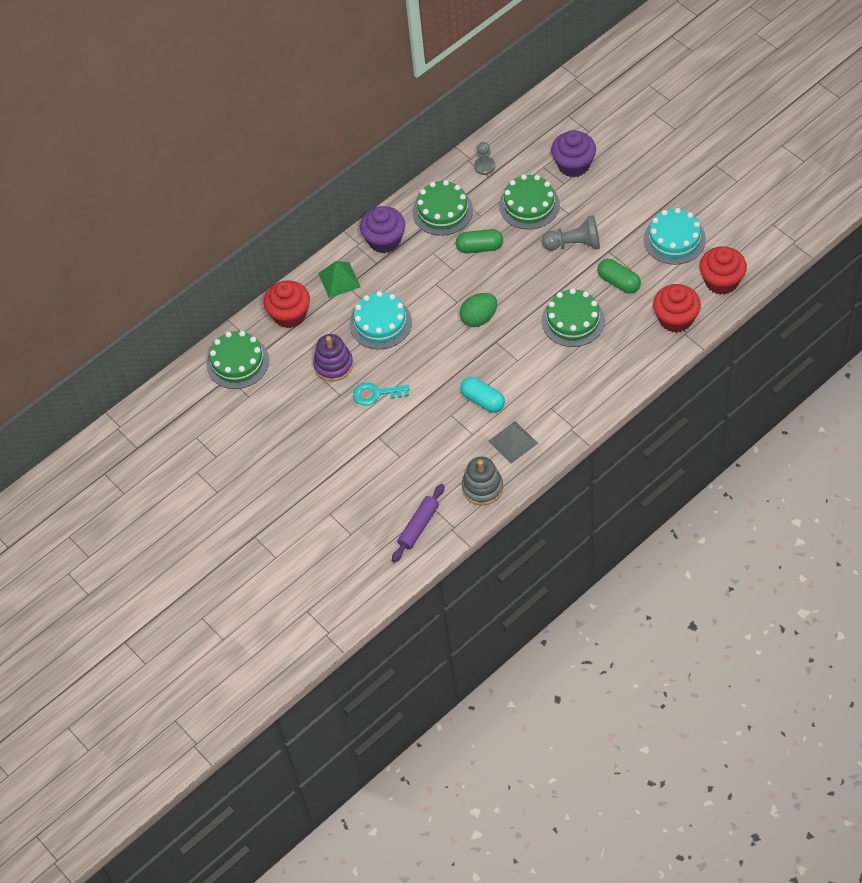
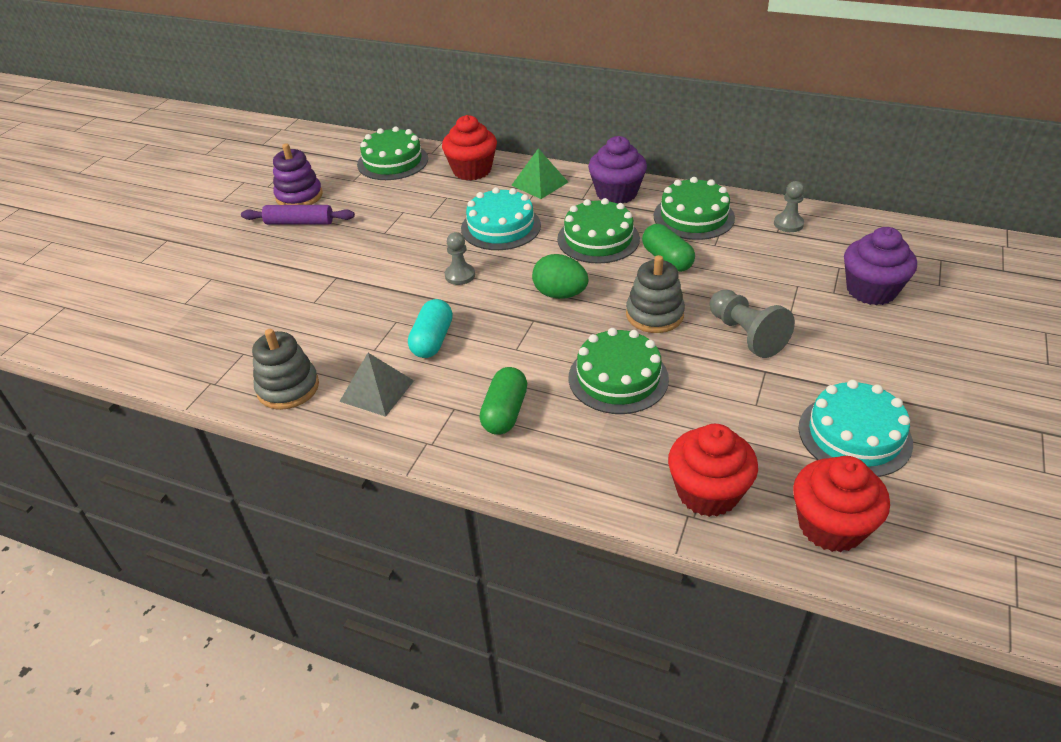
camera: 60 degrees right, 15 degrees down
purple stacking toy [313,334,353,382] -> purple stacking toy moved to [273,143,323,205]
turquoise key [353,383,410,406] -> none
purple rolling pin [392,484,445,562] -> purple rolling pin moved to [241,205,355,225]
green cake [499,174,560,230] -> green cake moved to [557,198,640,264]
green capsule [597,259,641,294] -> green capsule moved to [479,367,527,435]
none -> grey pawn [445,232,475,285]
none -> grey stacking toy [626,255,685,333]

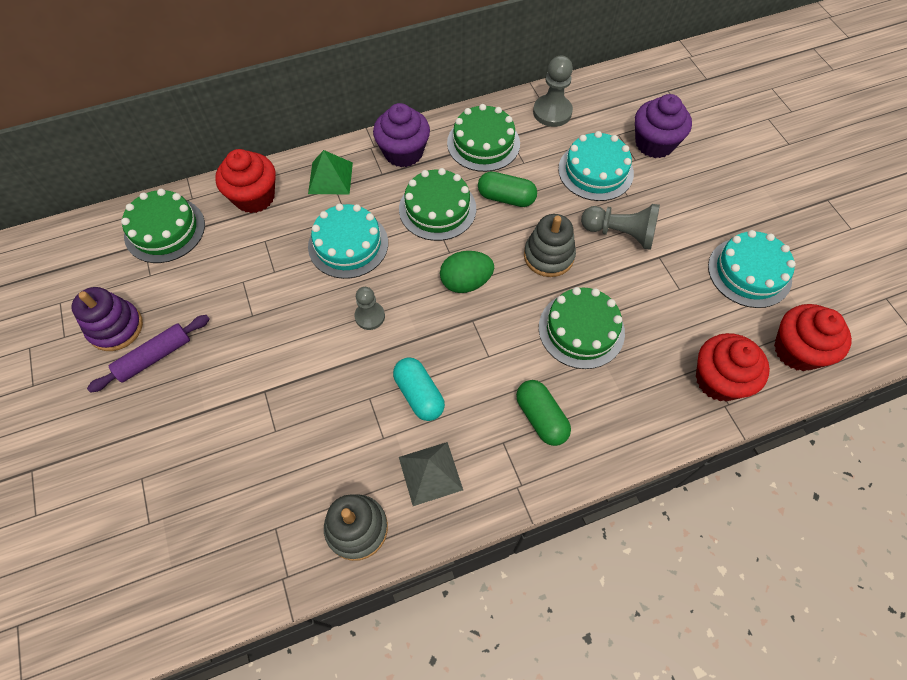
camera: 45 degrees left, 20 degrees up
grey pawn [774,181,805,232] -> grey pawn [533,56,573,127], size x1.55
none -> turquoise cake [558,131,634,201]

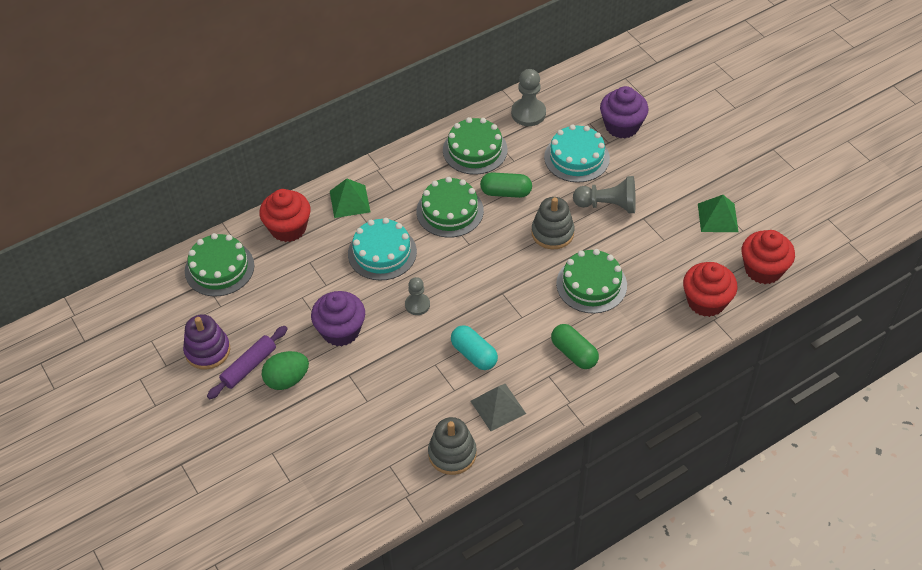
camera: 10 degrees left, 10 degrees down
purple cupcake [373,103,430,167] -> purple cupcake moved to [311,291,365,346]
green egg [440,251,494,293] -> green egg moved to [262,351,309,390]
turquoise cake [708,230,796,308] -> green pyramid [698,195,738,232]

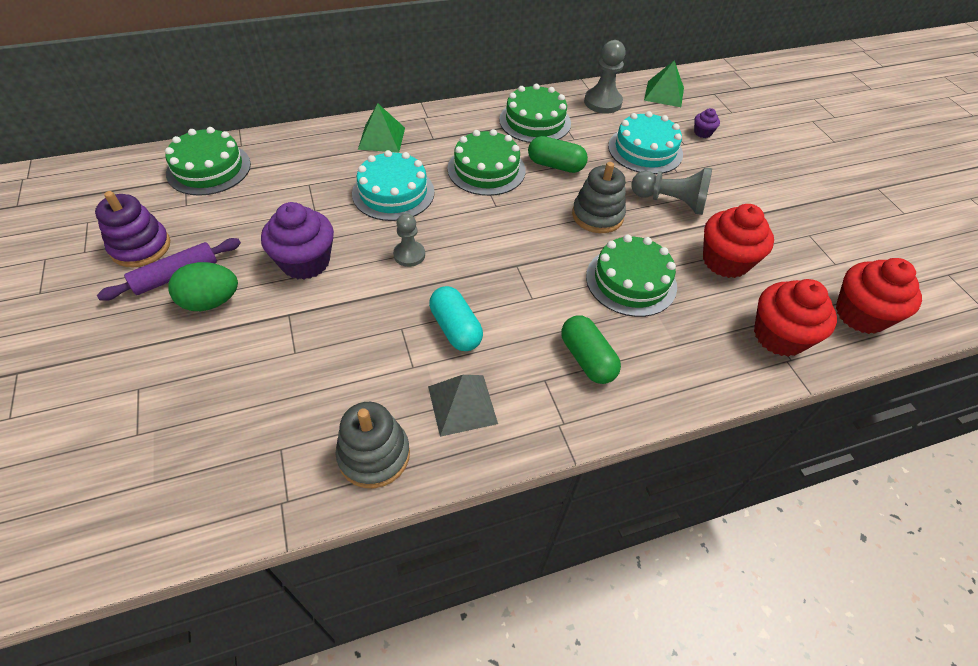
camera: 10 degrees right, 0 degrees up
red cupcake [259,189,310,242] -> red cupcake moved to [703,204,774,278]
purple cupcake [600,86,649,139] -> purple cupcake [694,108,720,138], size x0.46
green pyramid [698,195,738,232] -> green pyramid moved to [644,61,684,107]

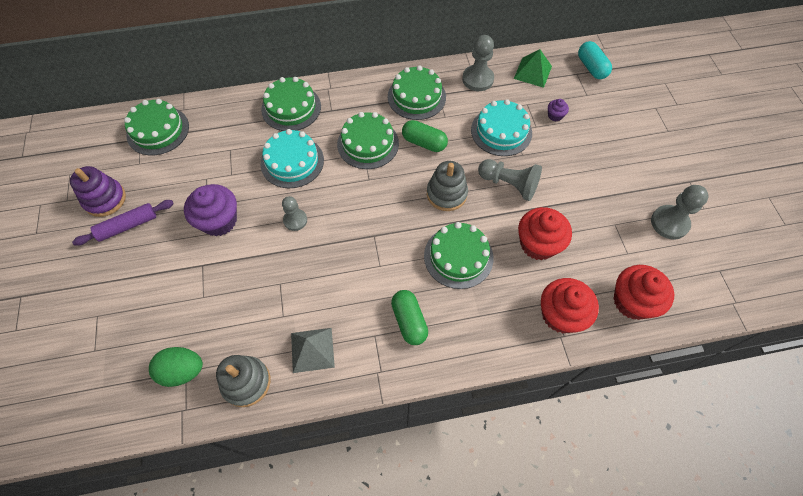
camera: 10 degrees right, 10 degrees up
green egg [168,262,238,311] -> green egg moved to [149,347,203,387]
green pyramid [358,103,405,152] -> green cake [261,77,321,131]
turquoise capsule [429,286,483,351] -> turquoise capsule moved to [578,41,612,79]
none -> grey pawn [651,185,709,239]

